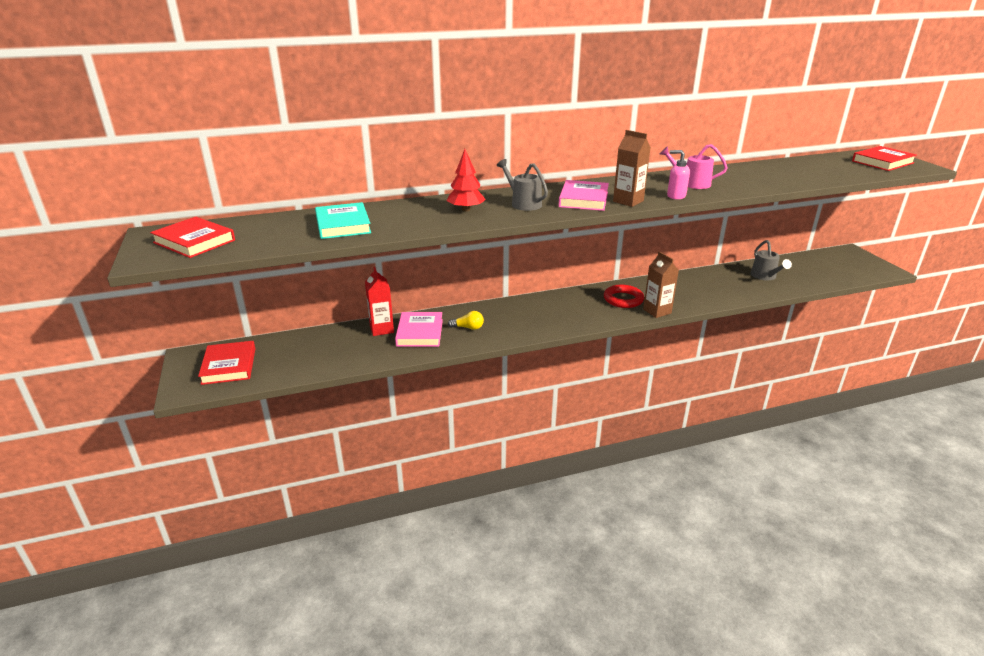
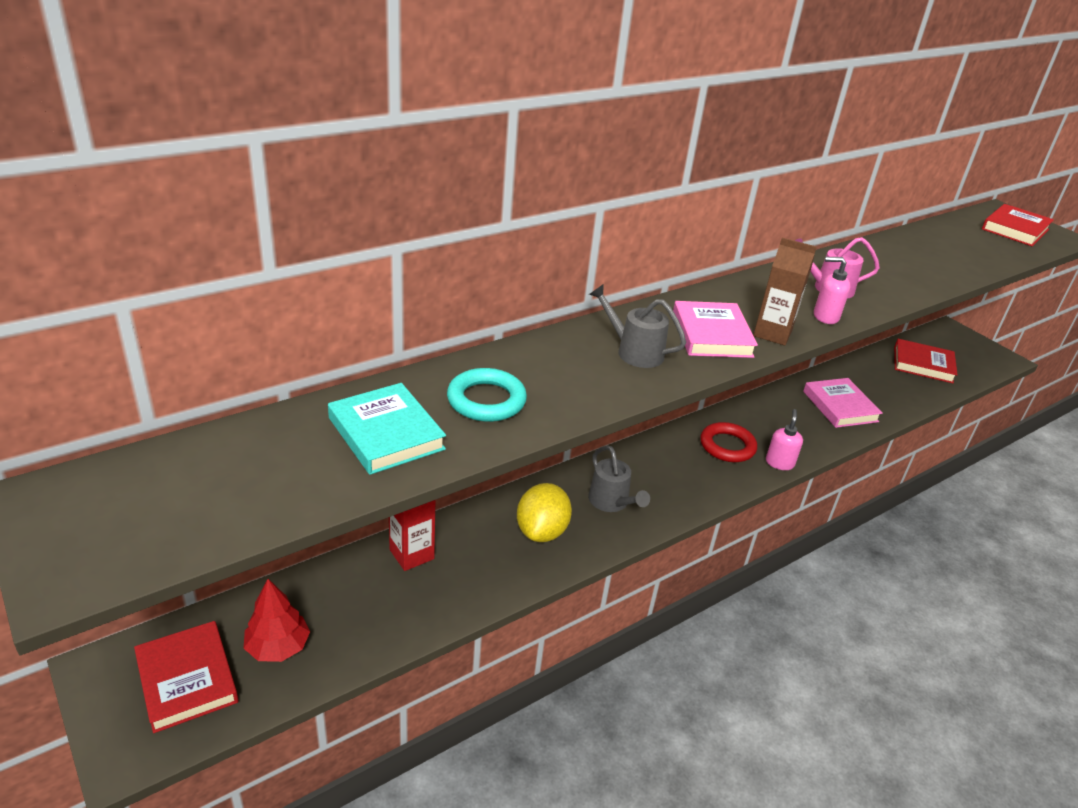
camera: 20 degrees left, 5 degrees up
red book [150,217,235,258] -> red book moved to [894,339,958,383]
pink book [395,312,443,347] -> pink book moved to [803,378,883,428]
red tree [447,149,486,211] -> red tree moved to [243,579,310,662]
yellow light bulb [448,311,484,330] -> yellow lemon [517,483,572,542]
brown carton [643,251,679,318] -> pink soap dispenser [766,409,803,470]
grey watering can [751,240,792,280] -> grey watering can moved to [588,445,650,512]
none -> turquoise ring [447,368,527,422]

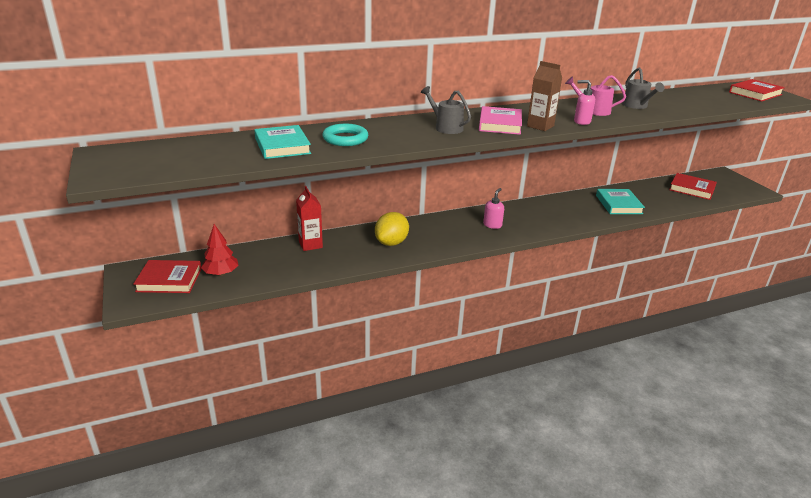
camera: 15 degrees right, 5 degrees down
red book [134,621,238,733] -> red book turned 75 degrees counterclockwise [134,260,202,293]
grey watering can [588,445,650,512] -> grey watering can moved to [622,67,664,109]
red ring [700,422,757,462] -> none
pink soap dispenser [766,409,803,470] -> pink soap dispenser moved to [483,188,504,229]
pink book [803,378,883,428] -> turquoise book [596,189,645,214]

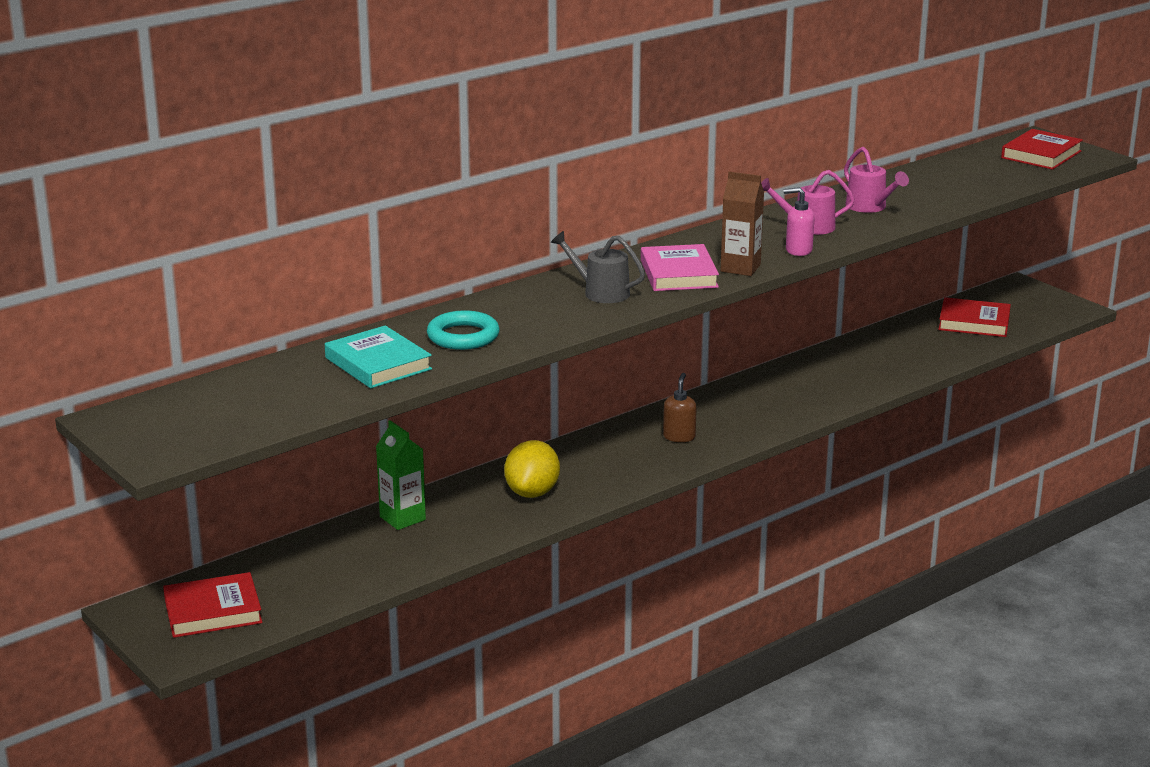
camera: 15 degrees left, 5 degrees down
red tree [201,224,239,276] -> none
red carton [296,186,323,251] -> green carton [376,420,426,530]
pink soap dispenser [483,188,504,229] -> brown soap dispenser [663,373,697,442]
turquoise book [596,189,645,214] -> none
grey watering can [622,67,664,109] -> pink watering can [844,147,909,213]

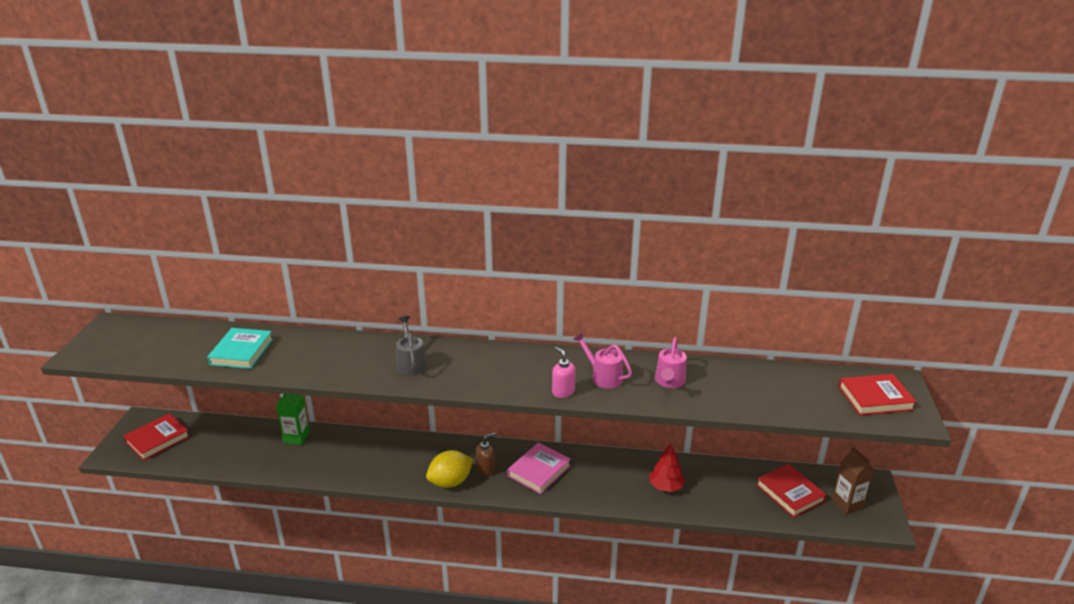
camera: 45 degrees right, 5 degrees up
red book [163,572,263,638] -> red book turned 75 degrees counterclockwise [123,413,190,461]
turquoise ring [427,310,500,350] -> none
yellow lemon [504,440,560,498] -> yellow lemon moved to [426,450,474,488]
pink book [641,244,719,291] -> pink book moved to [508,442,571,494]
brown carton [721,172,764,276] -> brown carton moved to [832,446,874,515]
none -> red tree [649,443,685,492]

